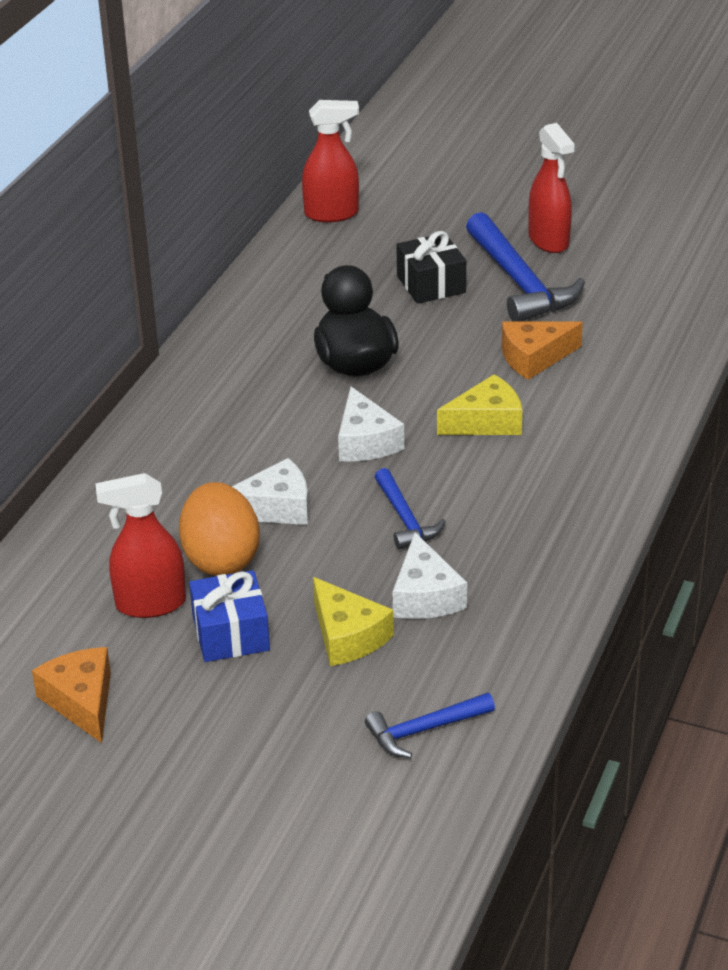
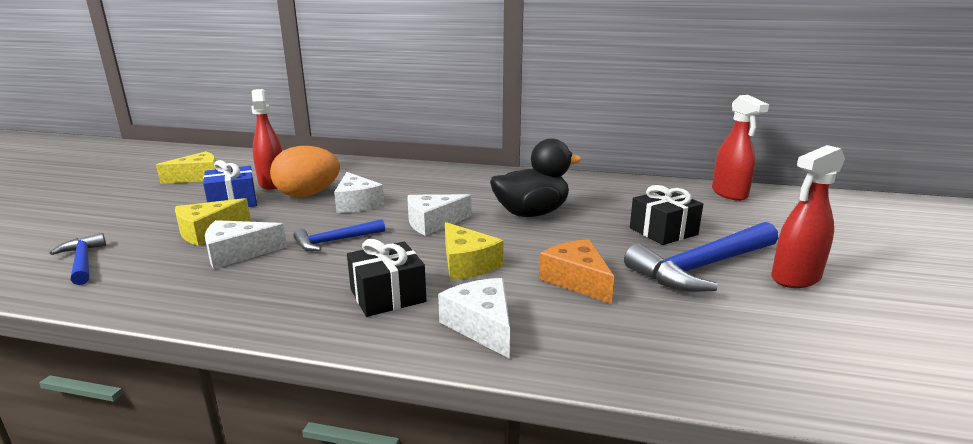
camera: 80 degrees right, 15 degrees down
orange cheese [32,647,111,743] -> yellow cheese [156,151,216,184]
none -> black gift [347,239,426,317]
none -> white cheese [438,278,510,359]

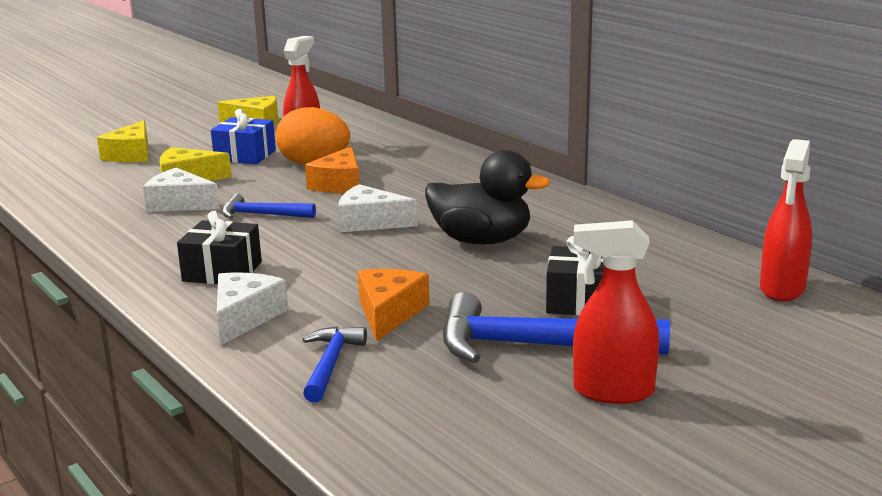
camera: 40 degrees right, 0 degrees up
blue hammer [50,233,106,285] -> blue hammer moved to [303,326,367,402]
white cheese [334,172,384,213] -> orange cheese [305,146,359,193]
yellow cheese [445,222,504,280] -> yellow cheese moved to [97,120,149,162]

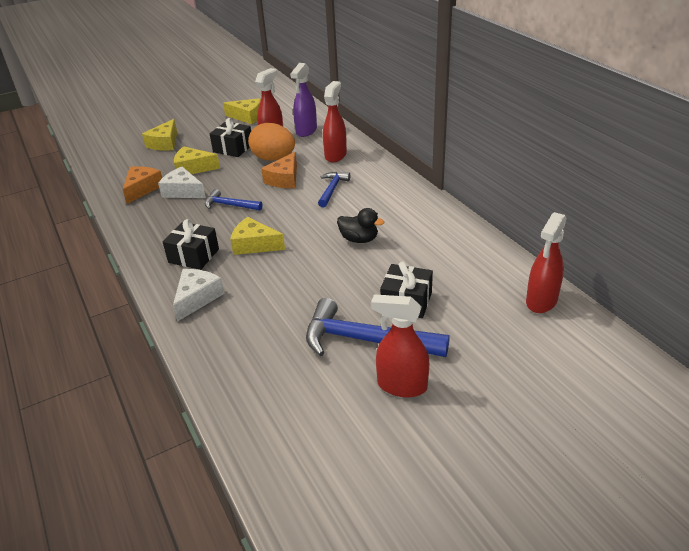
camera: 10 degrees right, 15 degrees up
blue gift [211,109,276,164] -> black gift [210,118,251,157]
blue hammer [303,326,367,402] -> blue hammer moved to [318,172,350,207]
white cheese [339,184,417,232] -> none
orange cheese [358,269,429,342] -> orange cheese moved to [123,166,162,204]
black duck [425,150,550,244] -> black duck [337,208,384,243], size x0.61
none -> yellow cheese [230,217,285,255]
none -> purple spray bottle [290,63,317,137]
none -> red spray bottle [323,81,347,163]

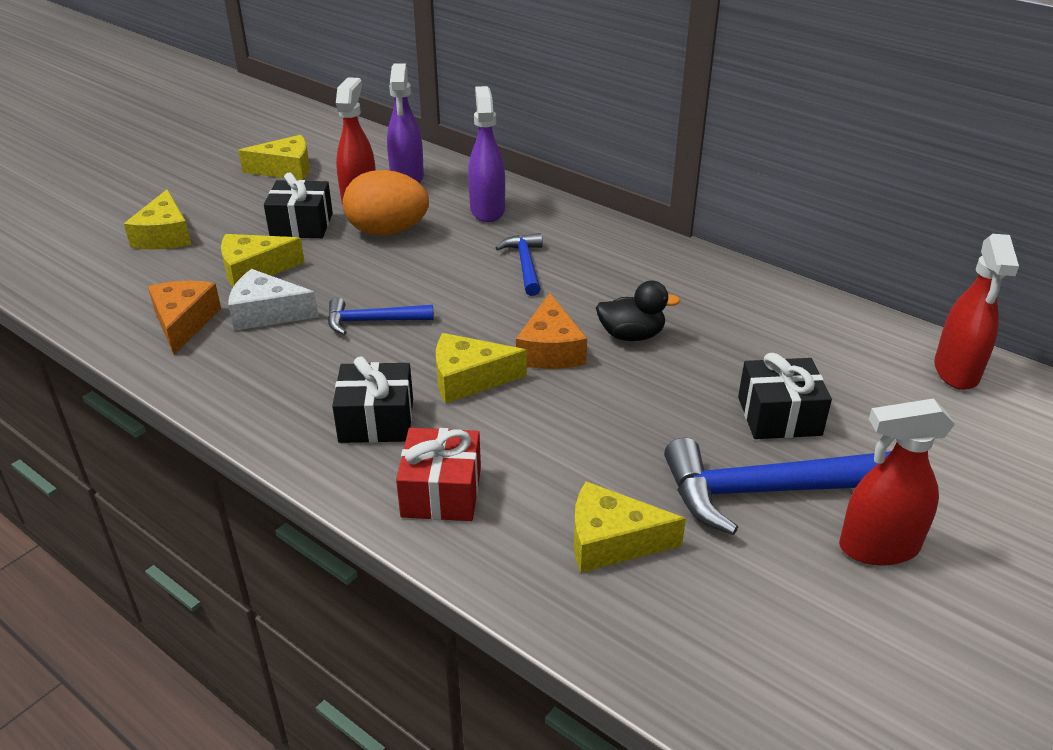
camera: 25 degrees left, 0 degrees up
white cheese [173,269,225,322] -> red gift [396,428,481,521]
orange cheese [261,152,297,188] -> orange cheese moved to [516,293,587,369]
red spray bottle [323,81,347,163] -> purple spray bottle [468,86,505,222]
none -> yellow cheese [574,481,686,573]

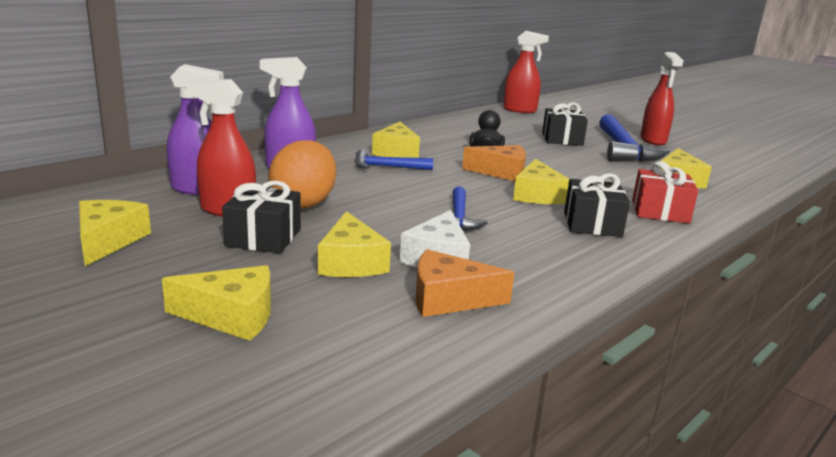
camera: 85 degrees left, 15 degrees down
none -> yellow cheese [372,122,420,158]

